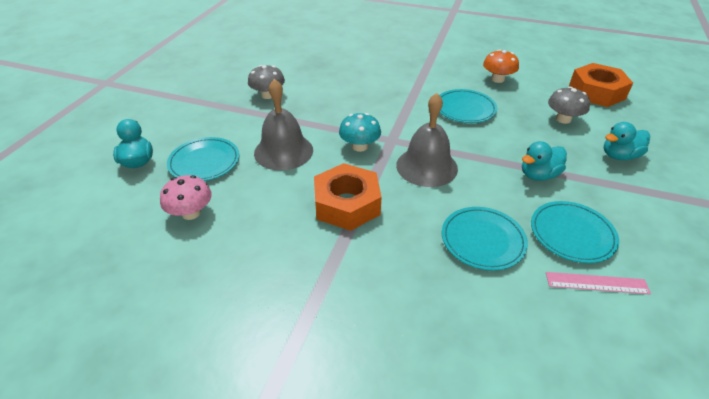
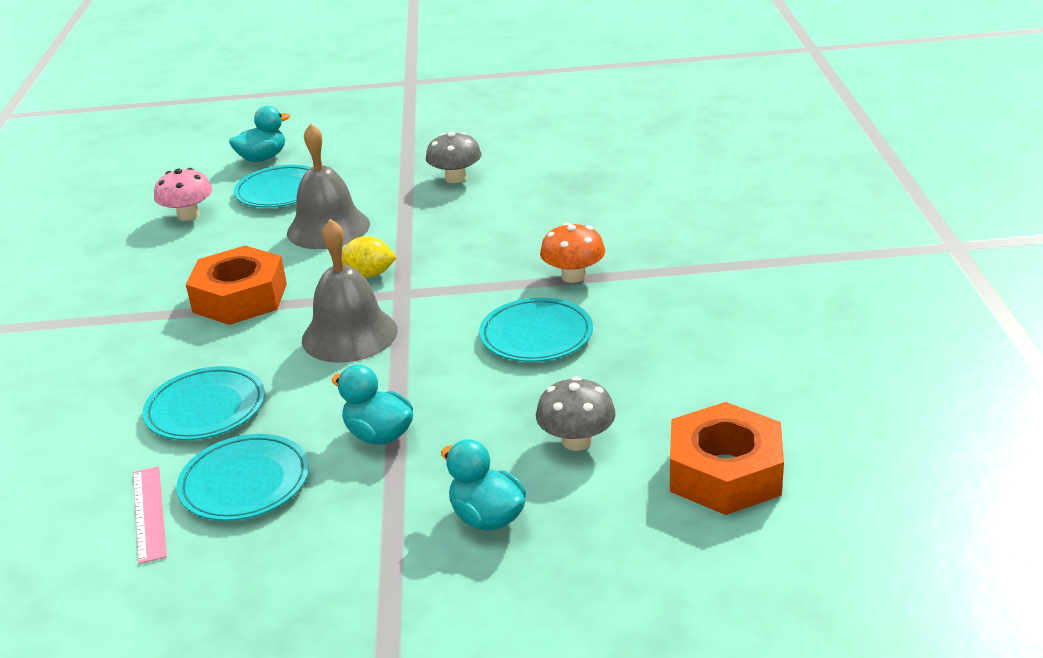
camera: 70 degrees right, 10 degrees down
turquoise mushroom [339,113,381,152] -> yellow lemon [342,236,397,277]
orange mushroom [483,49,519,83] -> orange mushroom moved to [540,223,605,283]

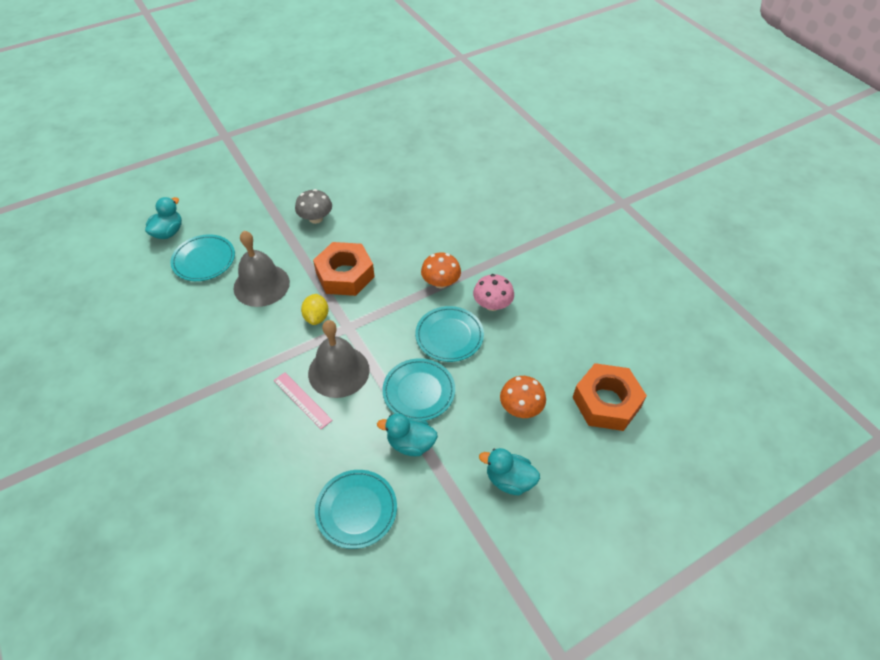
camera: 30 degrees left, 20 degrees up
pink ruler [133,466,167,564] -> pink ruler moved to [273,372,333,429]
turquoise plate [142,366,265,440] -> turquoise plate moved to [382,358,455,421]
pink mushroom [154,168,212,221] -> pink mushroom moved to [473,274,514,311]
orange nut [186,246,287,325] -> orange nut moved to [313,242,375,296]
yellow lemon [342,236,397,277] -> yellow lemon turned 75 degrees counterclockwise [301,294,329,325]
grey mushroom [536,376,616,451] -> orange mushroom [500,376,546,418]

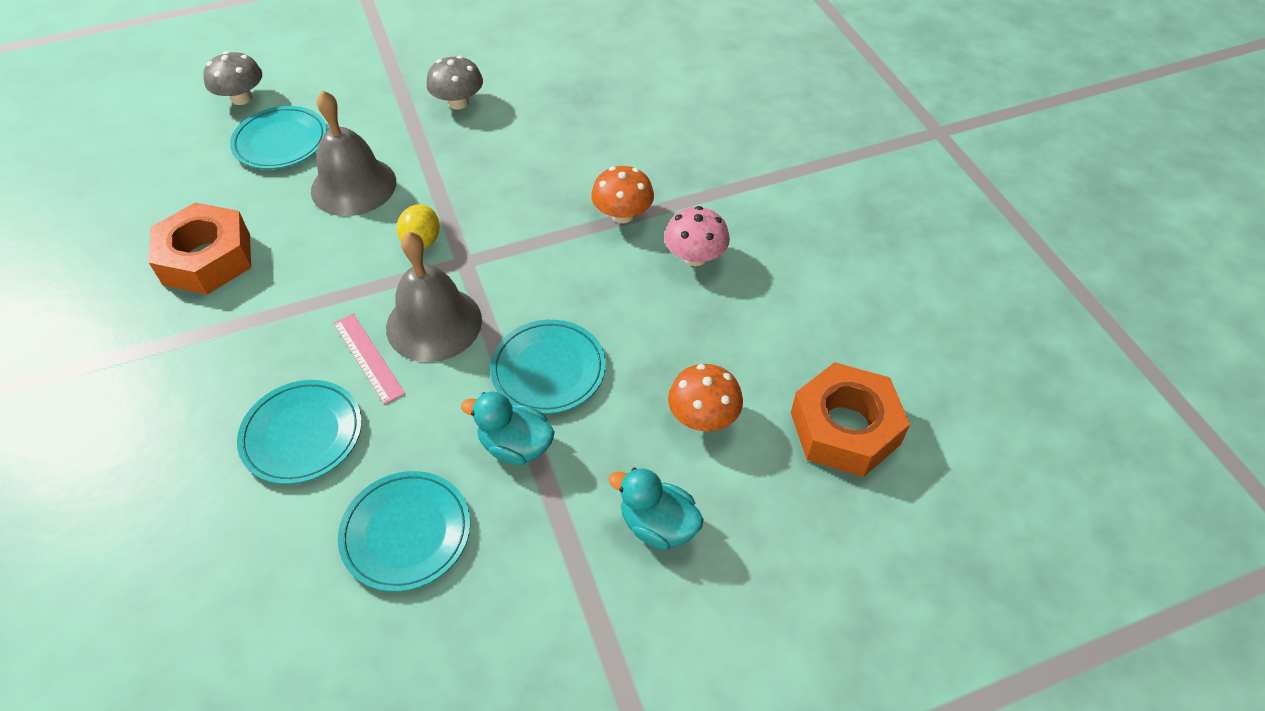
camera: 10 degrees right, 0 degrees up
turquoise duck [145,197,182,239] -> grey mushroom [203,51,262,105]
orange nut [313,242,375,296] -> orange nut moved to [149,202,251,295]
turquoise plate [415,306,484,362] -> turquoise plate moved to [237,380,362,484]

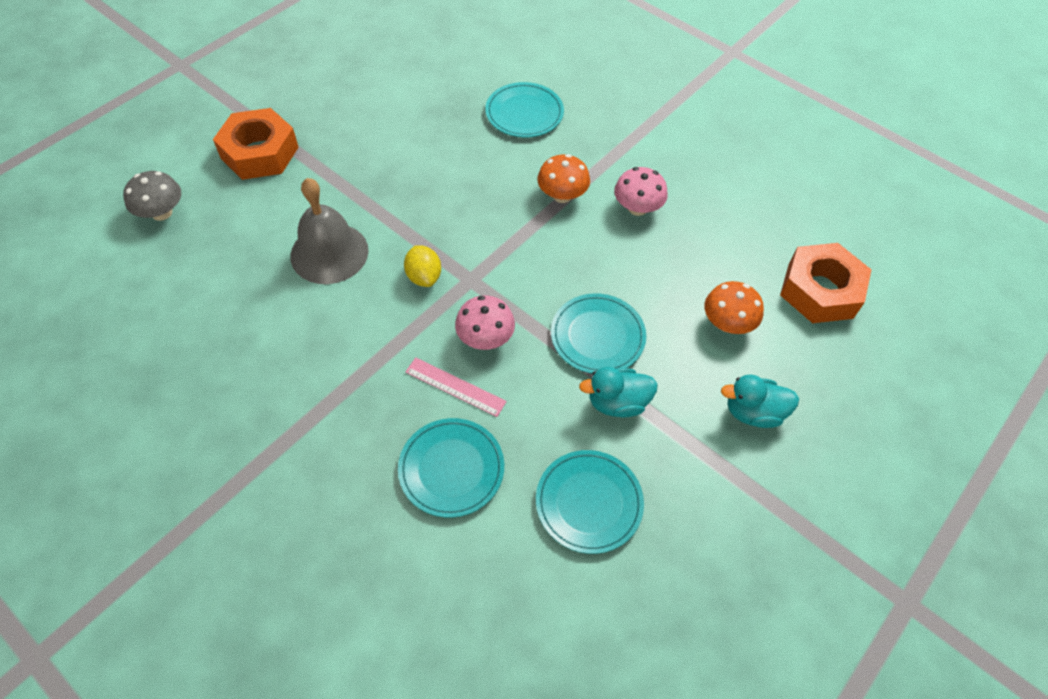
camera: 30 degrees left, 5 degrees up
orange nut [149,202,251,295] -> orange nut moved to [213,108,299,180]
turquoise plate [230,106,327,169] -> turquoise plate moved to [485,82,564,137]
grey bell [386,232,482,362] -> pink mushroom [455,295,515,350]
grey mushroom [426,56,483,110] -> none

